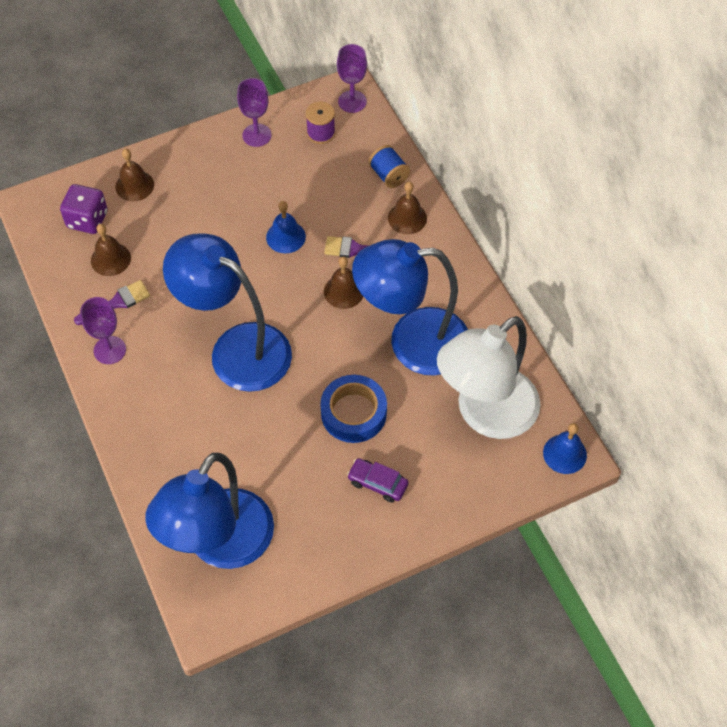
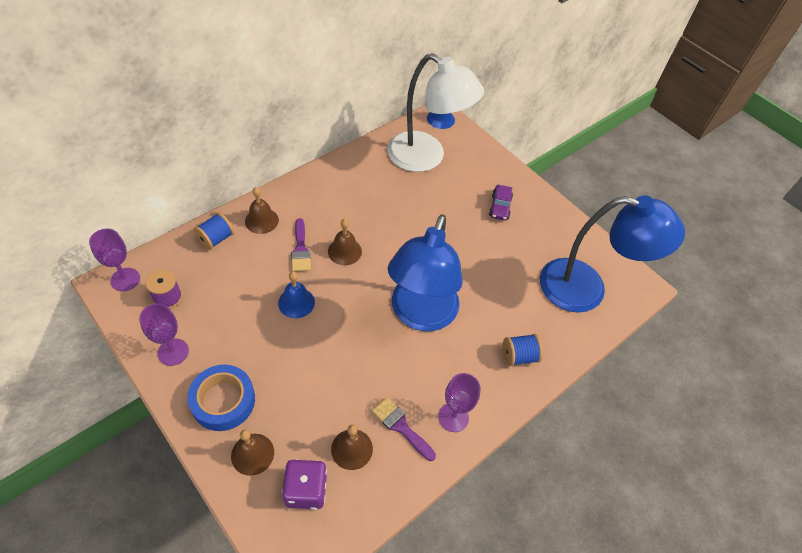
camera: 110 degrees left, 5 degrees down
blue tape [320,375,387,443] -> blue tape moved to [187,365,255,431]
blue lamp [352,239,468,376] -> none
none -> blue spool [503,334,543,366]

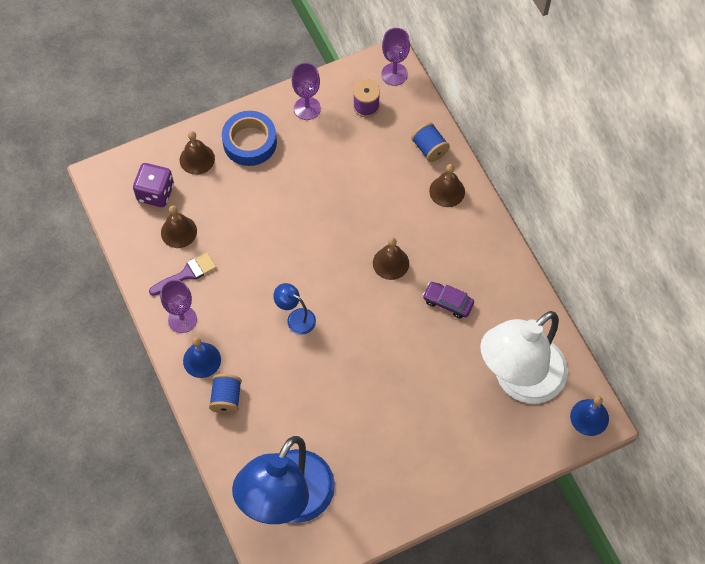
camera: 110 degrees right, 10 degrees up
blue bell [278,271,315,318] -> blue bell moved to [183,337,221,378]
purple brush [291,218,311,271] -> none
blue lamp [388,214,463,331] -> blue lamp [273,283,316,335], size x0.40
purple car [489,185,513,221] -> purple car moved to [423,282,474,319]

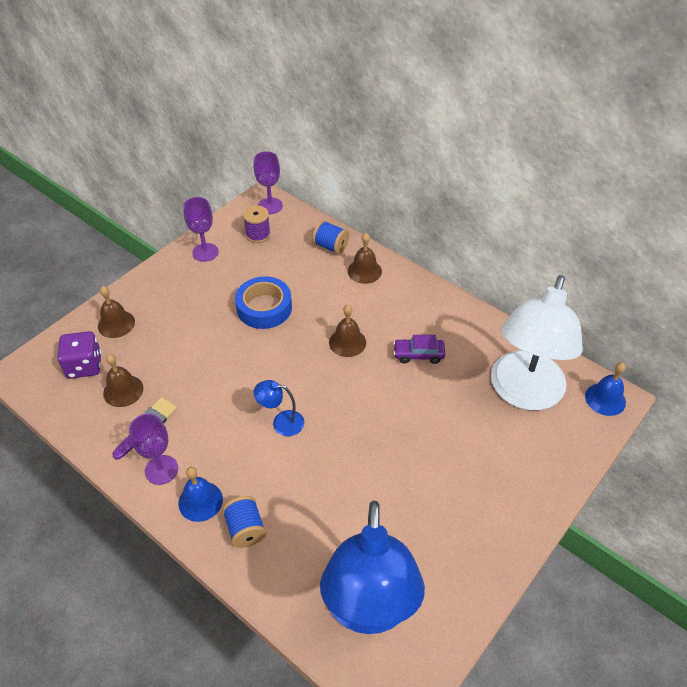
camera: 25 degrees left, 15 degrees down
blue tape [222,111,277,166] -> blue tape moved to [235,276,292,329]

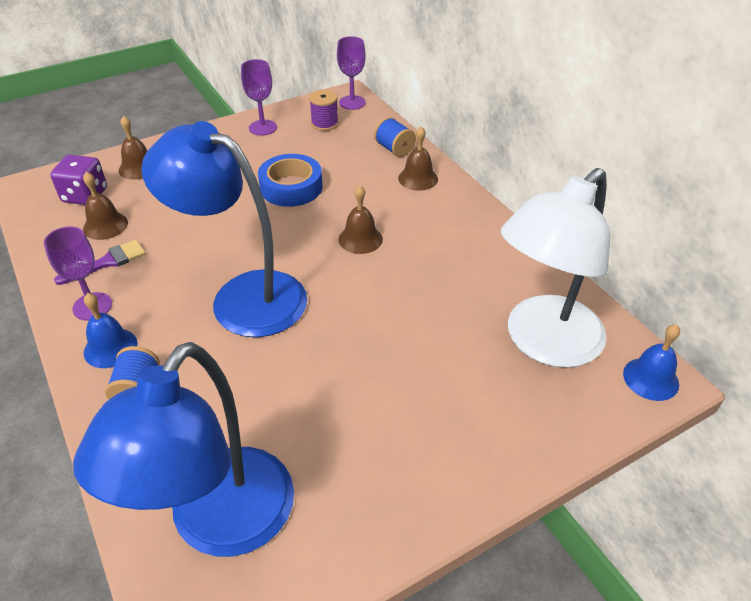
camera: 20 degrees right, 5 degrees down
blue lamp [254,380,304,436] -> blue lamp [141,121,307,337], size x2.49
purple car [393,335,445,364] -> none

